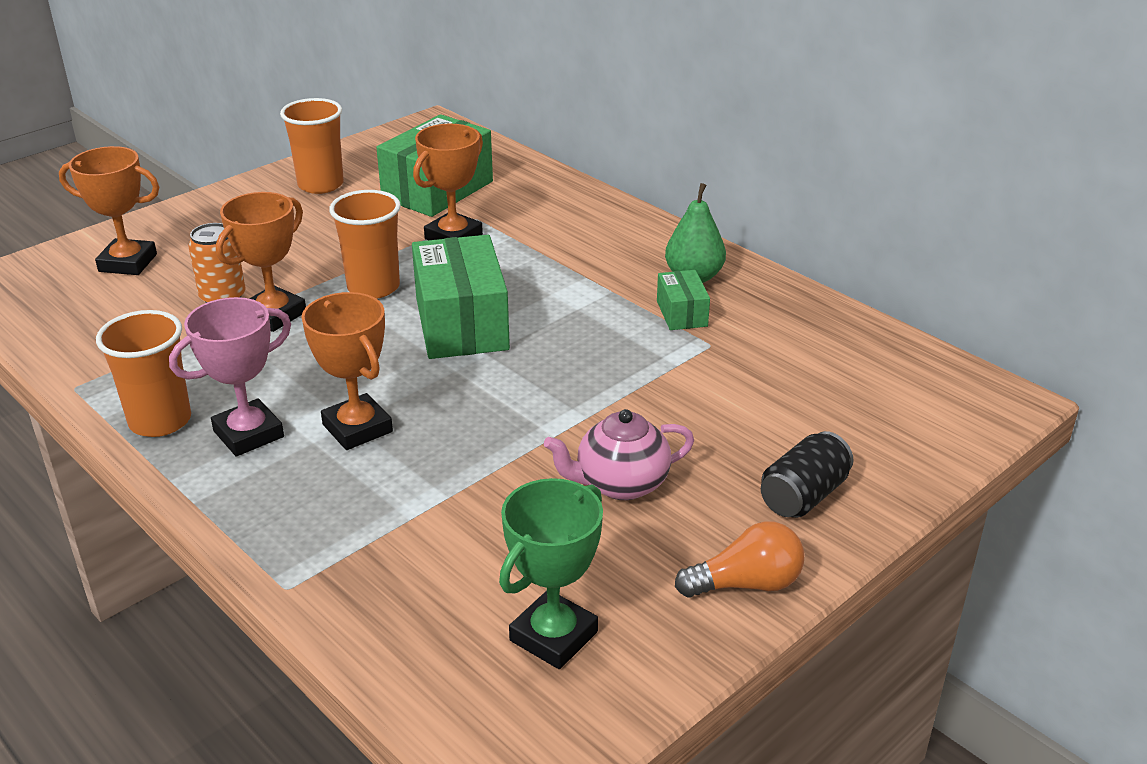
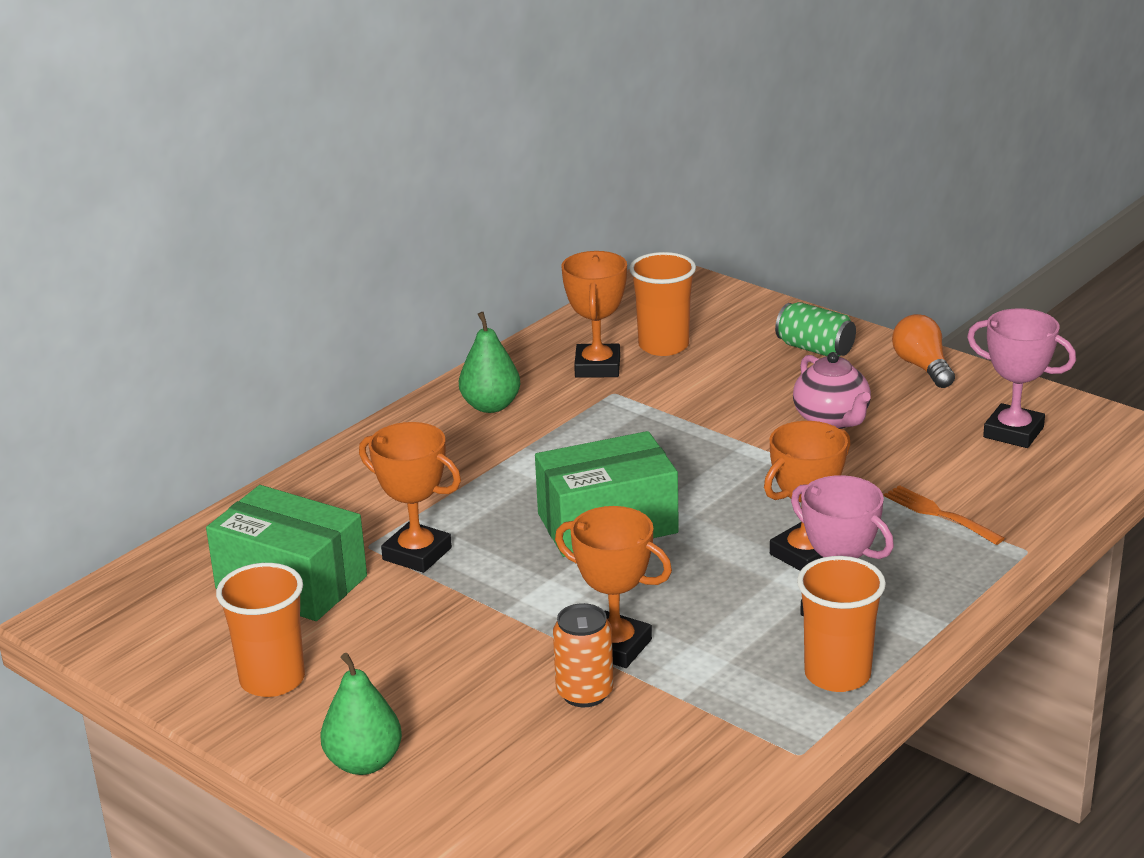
camera: 95 degrees left, 5 degrees down
orange trophy [59,146,159,275] -> orange trophy moved to [561,251,627,378]
orange cup [329,190,401,299] -> orange cup moved to [629,252,696,356]
green trophy [499,478,603,669] -> pink trophy [967,308,1076,448]
green box [657,270,710,330] -> none
black can [761,431,854,518] -> green can [775,302,856,357]
none -> green pear [321,653,402,775]
none -> orange fork [884,485,1005,545]

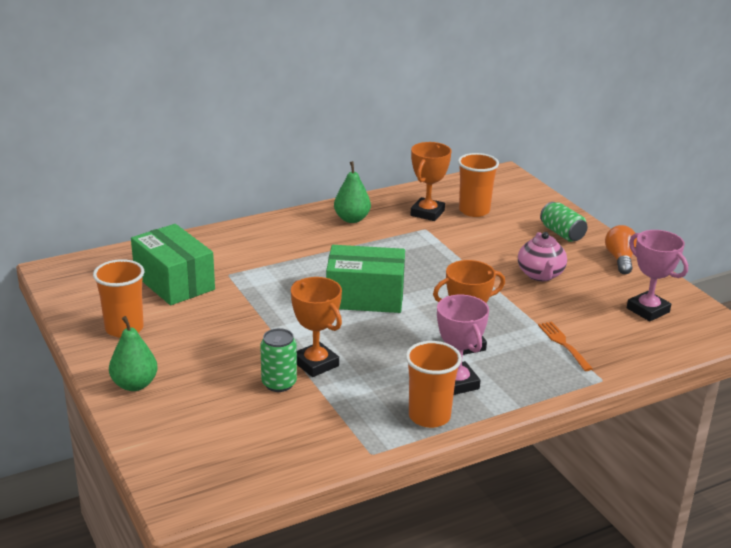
camera: 20 degrees right, 0 degrees up
orange trophy [359,422,461,573] -> none
orange can [553,603,613,707] -> green can [260,328,297,392]

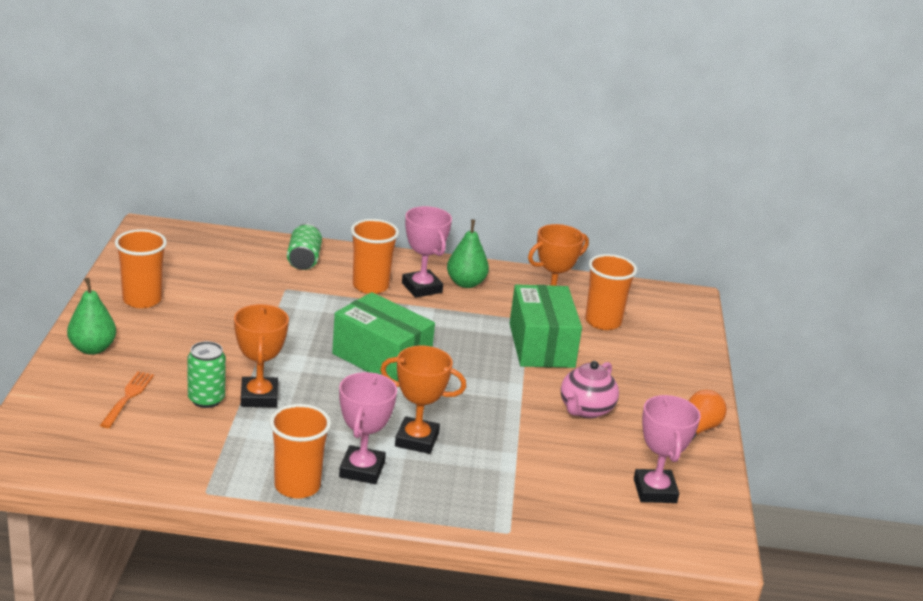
camera: 30 degrees right, 0 degrees up
green box [131,224,215,305] -> green box moved to [509,284,582,368]
orange fork [538,321,593,371] -> orange fork moved to [100,371,154,428]
green can [540,202,588,242] -> green can moved to [287,223,322,270]
none -> orange cup [351,219,399,294]
none -> pink trophy [402,206,452,298]

